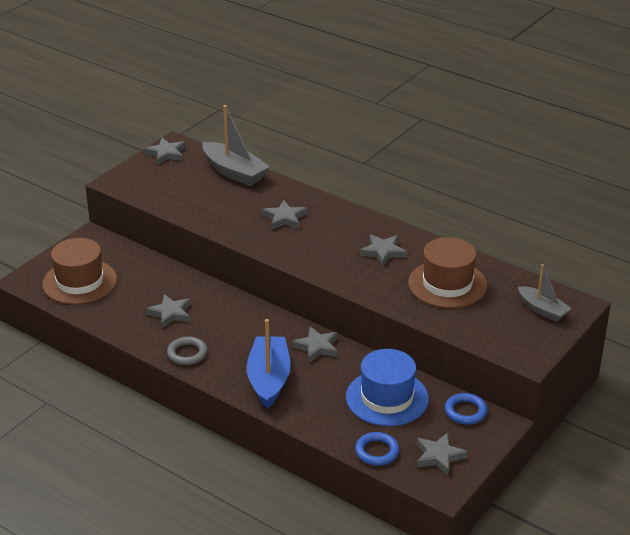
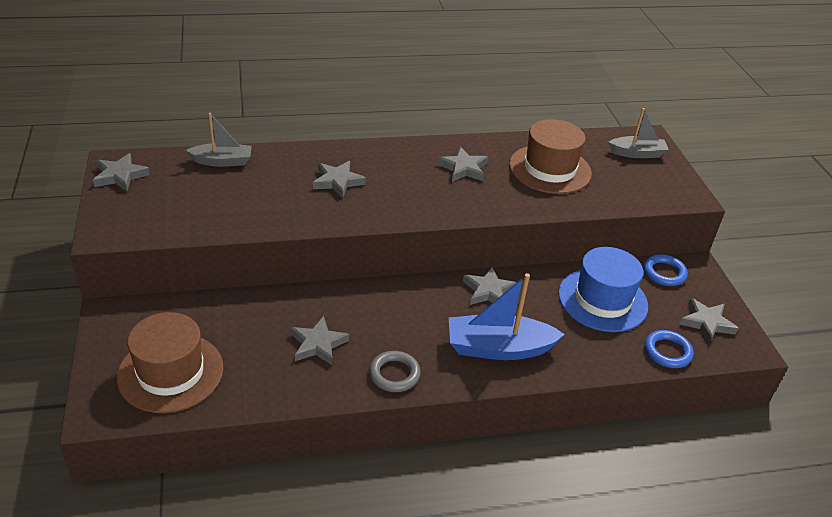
camera: 50 degrees left, 5 degrees up
grey boat [202,105,270,186] -> grey boat [186,113,252,167], size x0.63
blue boat [246,319,291,409] -> blue boat turned 45 degrees counterclockwise [449,273,565,360]

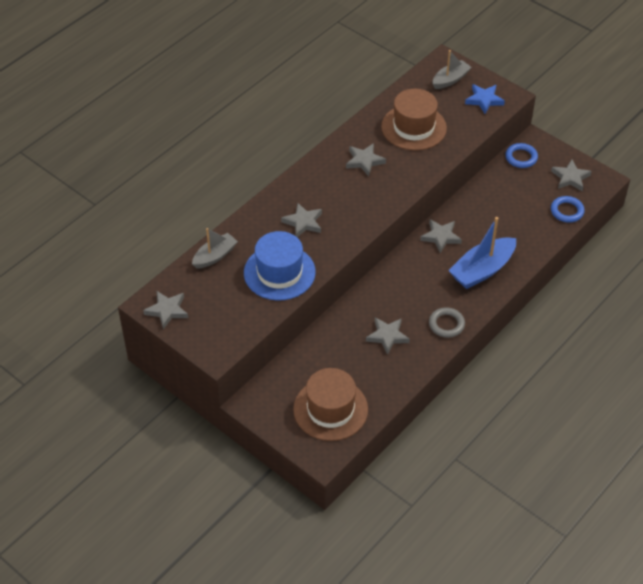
camera: 35 degrees left, 10 degrees up
blue hat [558,247,648,332] -> blue hat moved to [244,231,316,300]
none -> blue star [465,84,505,114]

